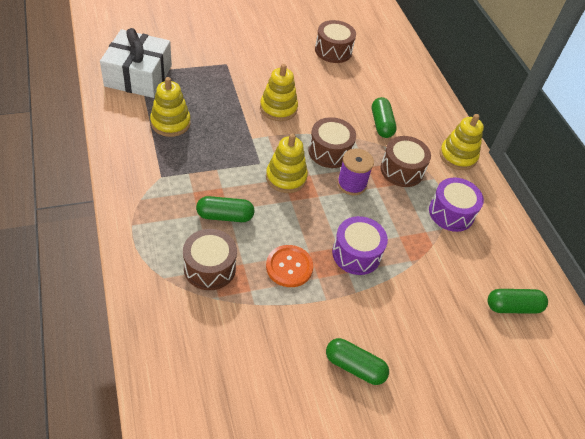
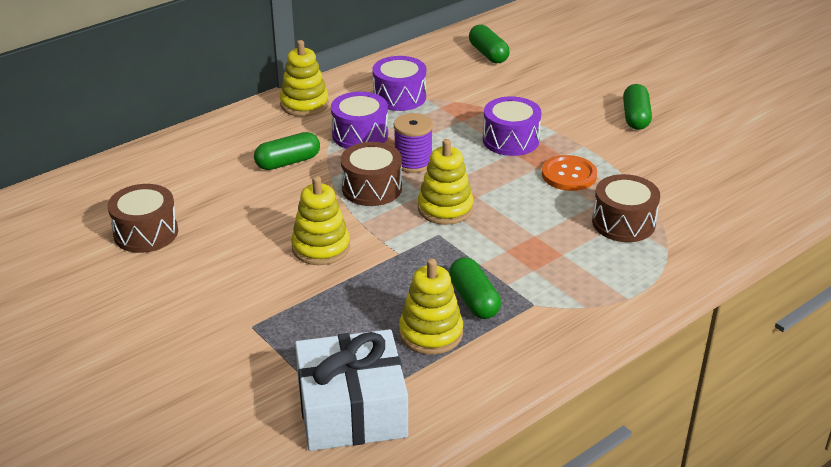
camera: 105 degrees left, 15 degrees down
green capsule [196,196,255,222] -> green capsule moved to [449,257,501,319]
brown drum [381,136,431,187] -> purple drum [331,92,388,149]

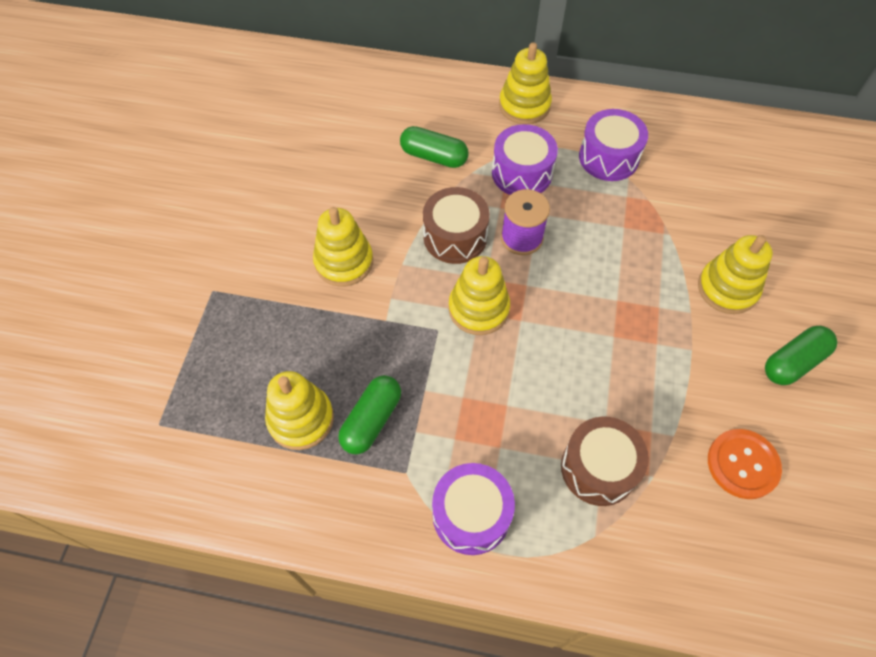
camera: 50 degrees right, 25 degrees up
brown drum [108,184,178,253] -> none
white gift [295,329,408,451] -> none
green capsule [469,25,510,63] -> none
purple drum [483,97,542,156] -> purple drum moved to [432,463,515,555]
orange button [542,155,597,191] -> orange button moved to [708,429,782,499]
none -> yellow stacking toy [698,235,773,314]

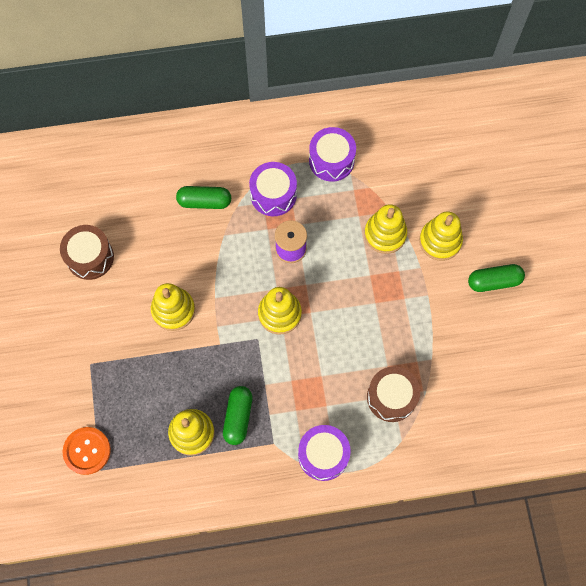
camera: 20 degrees left, 10 degrees up
brown drum [423,187,490,264] -> brown drum moved to [60,225,114,280]
yellow stacking toy [499,42,552,124] -> yellow stacking toy moved to [364,204,407,254]
orange button [708,429,782,499] -> orange button moved to [63,427,111,475]
green capsule [765,326,838,385] -> green capsule turned 45 degrees clockwise [468,264,525,292]

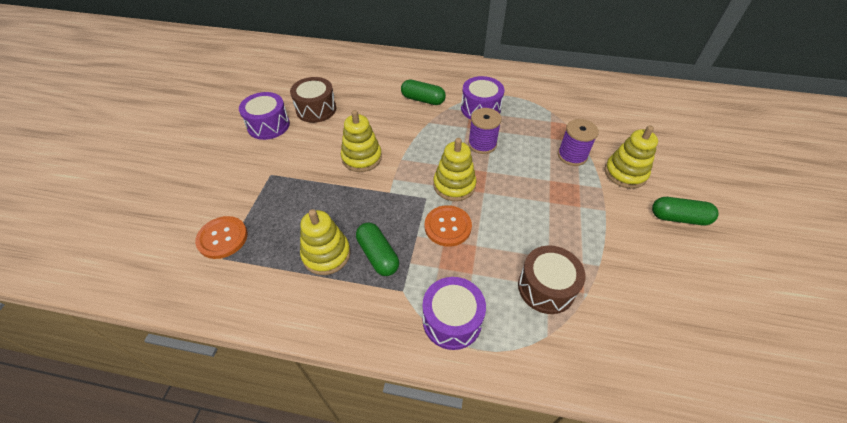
camera: 20 degrees right, 20 degrees down
green capsule [223,386,253,445] -> green capsule turned 60 degrees counterclockwise [356,223,399,276]
purple drum [309,127,356,182] -> purple drum moved to [239,92,290,140]
yellow stacking toy [364,204,407,254] -> purple spool [558,119,599,166]
none -> orange button [425,205,472,247]

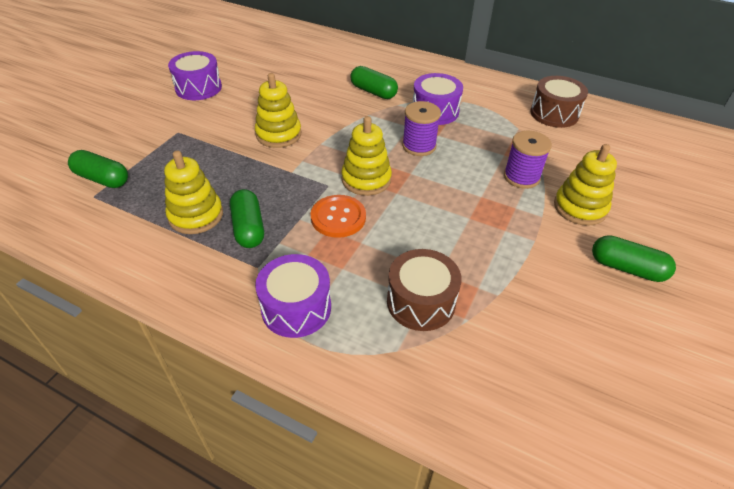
camera: 15 degrees right, 5 degrees down
orange button [195,216,248,259] -> green capsule [68,150,128,188]
brown drum [290,77,336,123] -> brown drum moved to [530,76,588,128]

